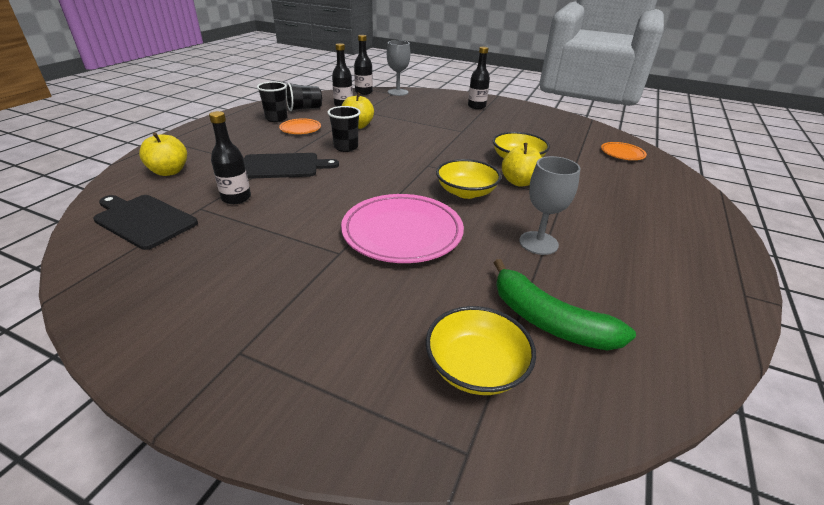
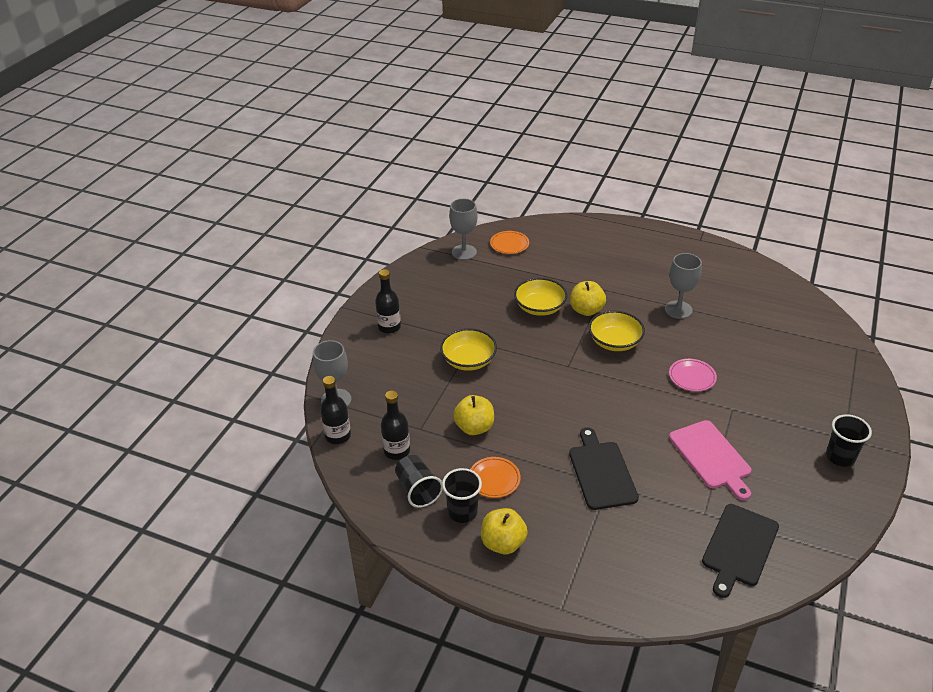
camera: 90 degrees left, 5 degrees up
yellow apple [139,132,187,176] -> yellow apple moved to [481,508,528,554]
black bottle [209,111,251,204] -> none
black cup [327,106,361,152] -> black cup moved to [826,414,872,467]
pink plate [341,194,464,263] -> pink plate [669,359,717,391], size x0.50
yellow bowl [426,306,536,395] -> yellow bowl moved to [440,328,497,371]
green banana [494,259,636,350] -> none
none -> grey goblet [449,198,478,260]
none -> pink cutting board [669,420,752,500]

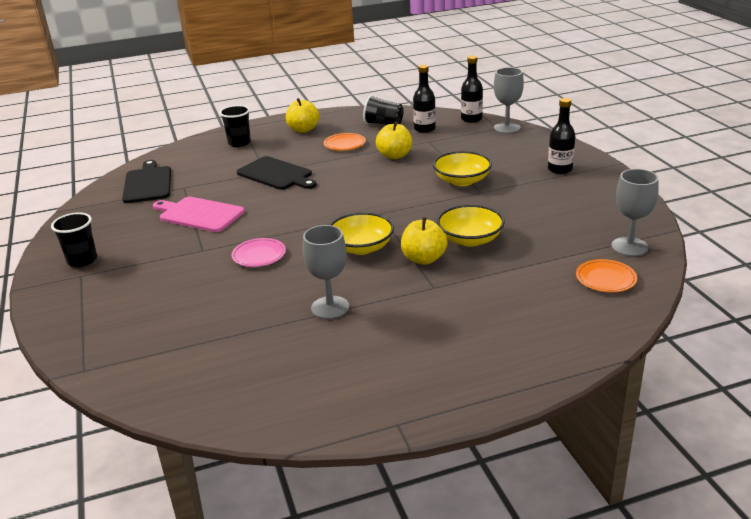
camera: 140 degrees right, 10 degrees down
black cup [442,468,482,523] -> black cup moved to [219,105,251,147]

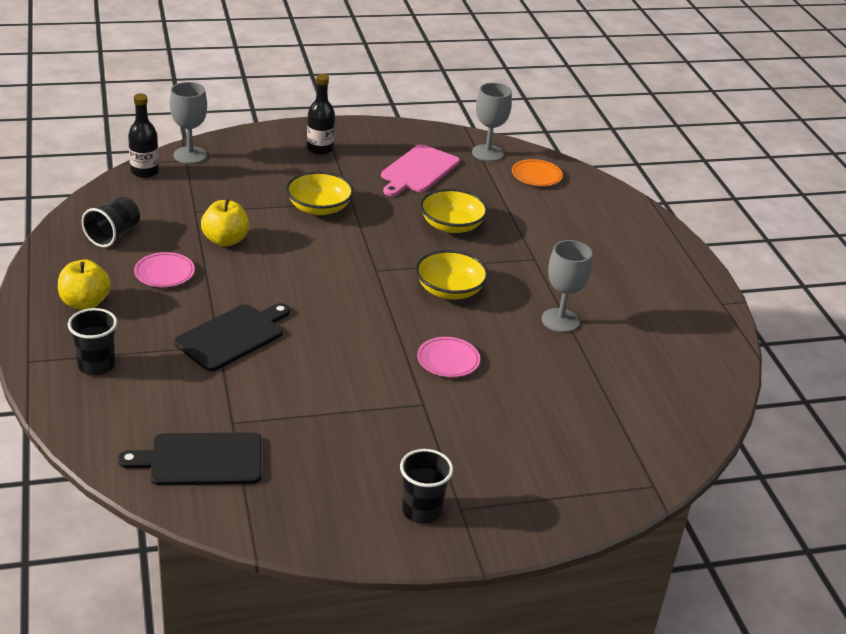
camera: 90 degrees left, 5 degrees up
pink cutting board [153,197,245,232] -> pink cutting board moved to [381,144,460,196]
orange plate [324,133,366,151] -> pink plate [134,252,195,287]
yellow apple [401,217,447,265] -> none
black bottle [413,65,436,133] -> none

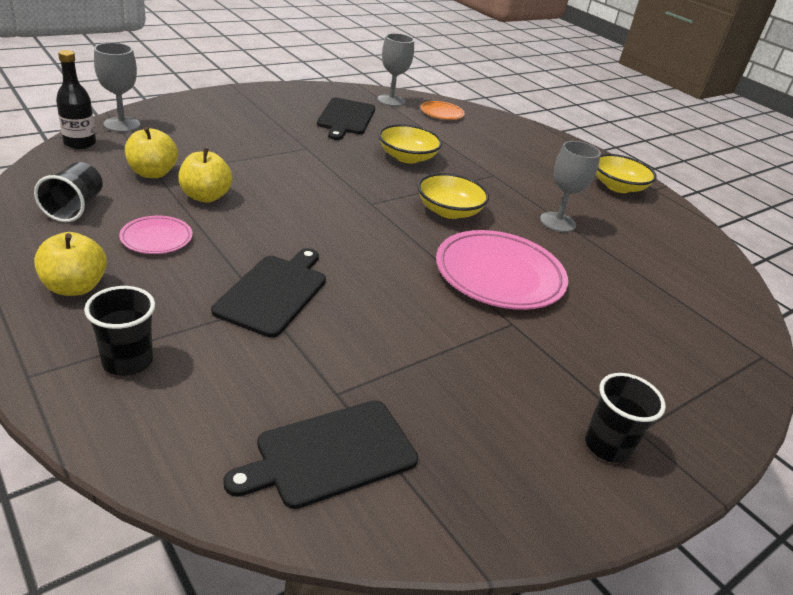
camera: 25 degrees left, 0 degrees up
yellow bowl [286,171,354,215] -> yellow bowl moved to [596,154,657,193]
black bottle [307,74,335,155] -> none
pink cutting board [381,144,460,196] -> black cutting board [317,98,375,140]
pink plate [417,337,480,377] -> pink plate [436,230,568,310], size x2.02
none -> yellow apple [125,127,178,178]

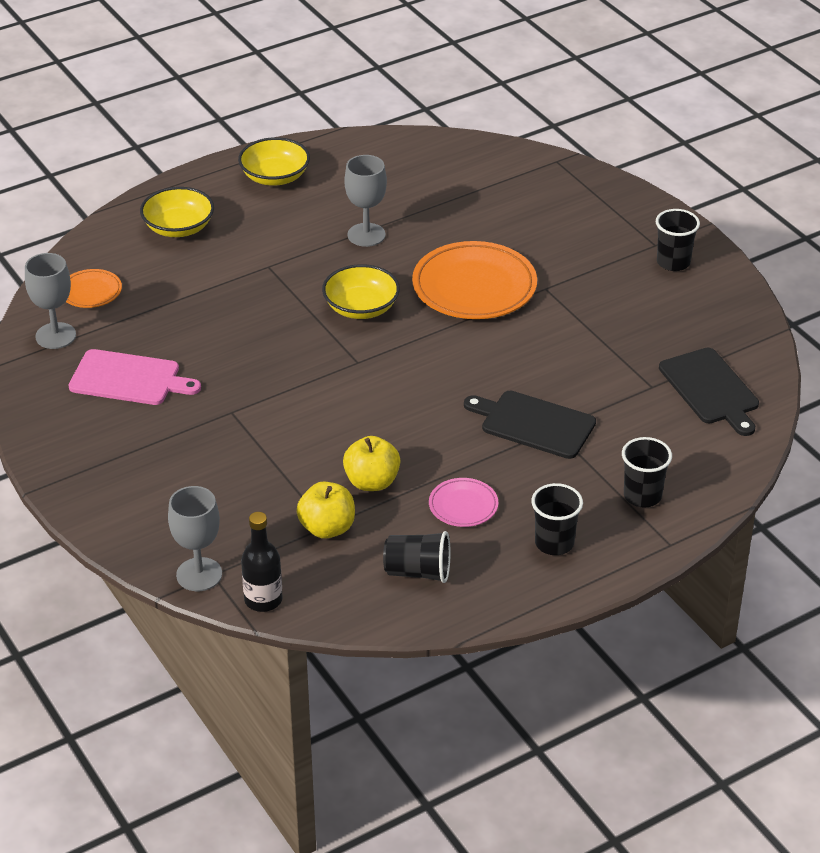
camera: 80 degrees left, 5 degrees up
yellow apple [34,232,107,296] -> black cup [531,483,583,555]
black cutting board [317,98,375,140] -> pink cutting board [69,349,201,405]
yellow bowl [378,124,442,164] -> yellow bowl moved to [140,187,214,237]
pink plate [436,230,568,310] -> orange plate [412,241,537,319]

